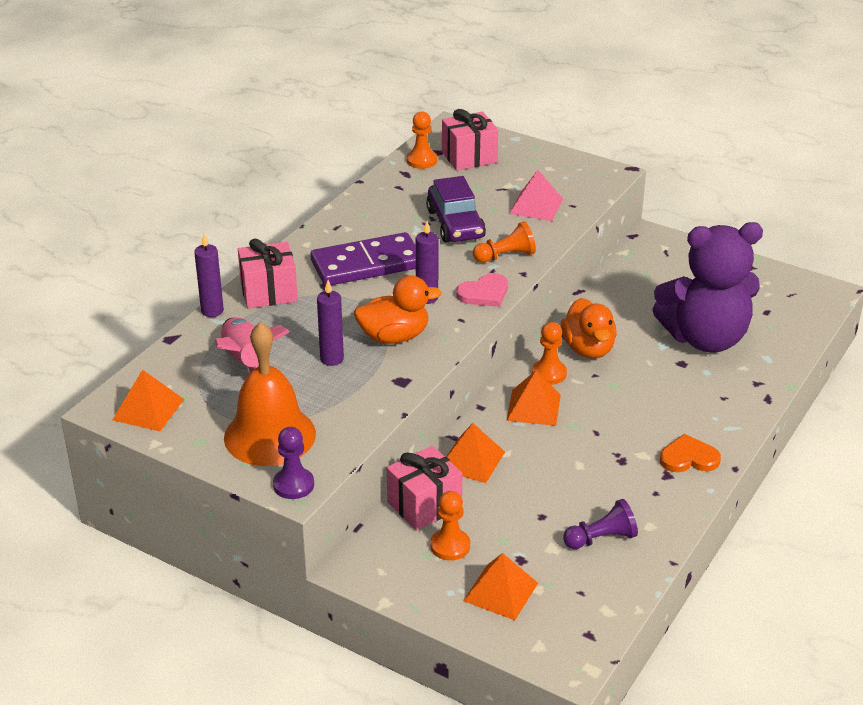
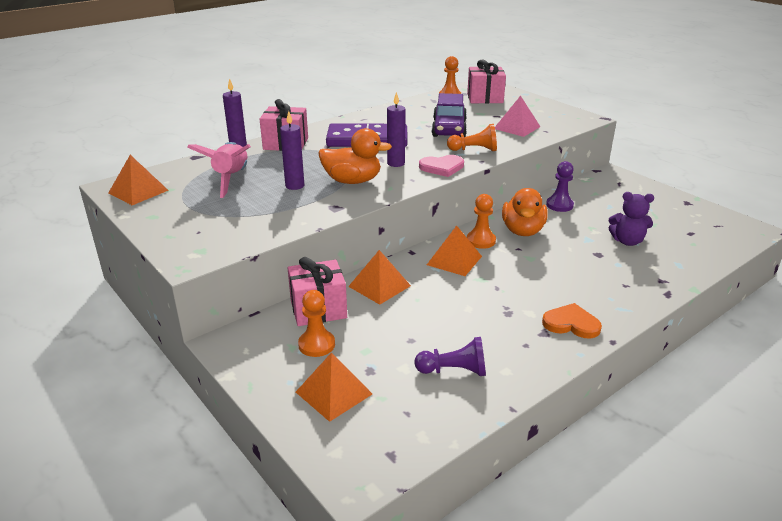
camera: 20 degrees right, 5 degrees down
orange bell [224,322,316,466] -> none
purple pawn [273,427,314,499] -> purple pawn moved to [546,161,574,212]
purple teddy bear [652,222,763,352] -> purple teddy bear [609,192,654,246], size x0.46

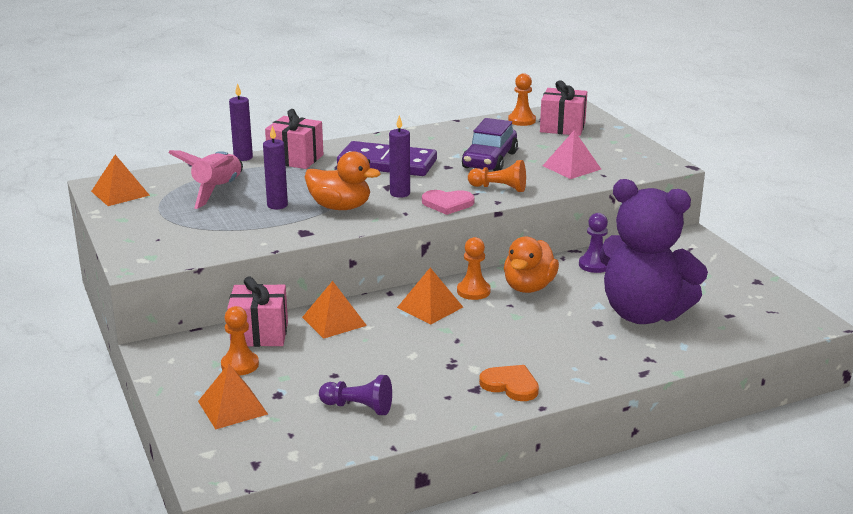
camera: 15 degrees right, 5 degrees down
purple teddy bear [609,192,654,246] -> purple teddy bear [599,179,708,324], size x2.17

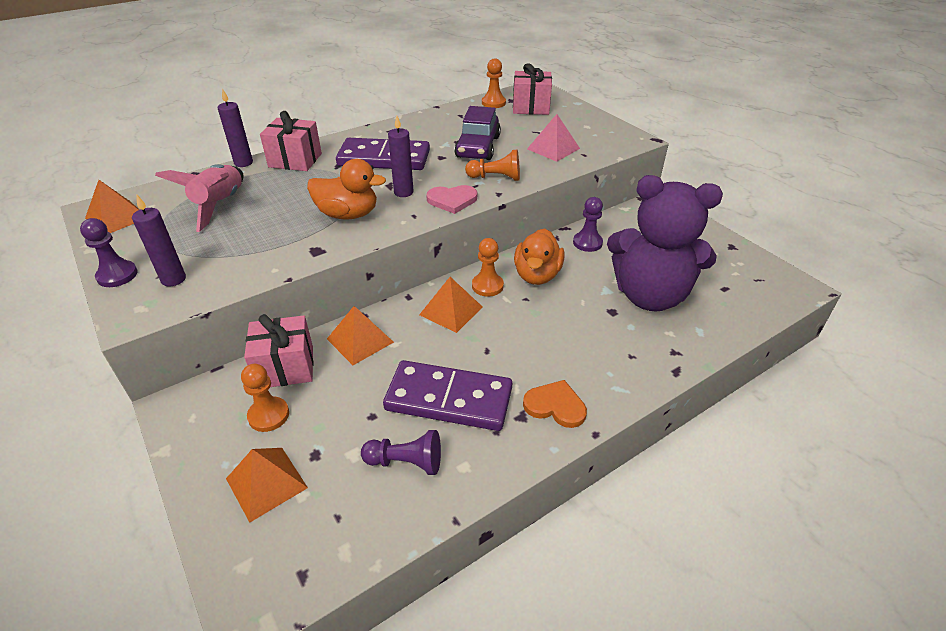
camera: 10 degrees left, 15 degrees up
purple candle [263,125,288,209] -> purple candle moved to [132,195,186,286]
none -> purple pawn [80,218,137,287]
none -> purple domino [383,360,512,431]

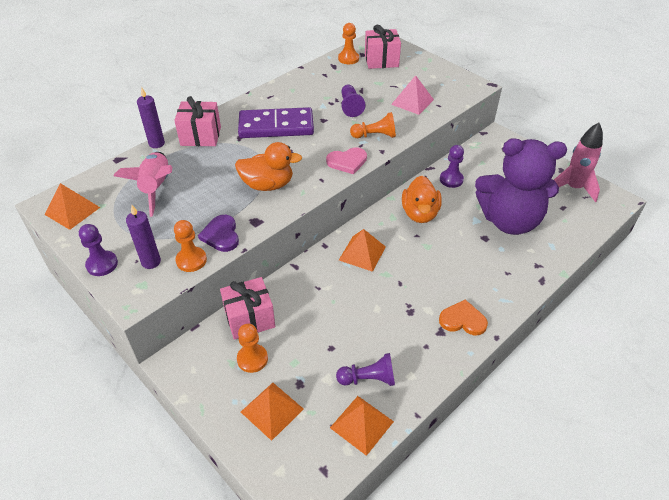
camera: 10 degrees left, 5 degrees up
orange pyramid [327,306,394,365] -> orange pyramid moved to [330,396,394,456]
purple domino [383,360,512,431] -> none
purple candle [388,116,414,197] -> none
purple car [454,106,501,160] -> purple pawn [341,84,365,117]
orange pawn [472,238,504,297] -> orange pawn moved to [174,220,207,272]
none -> purple heart [198,215,239,252]
none -> pink rocket [554,123,603,202]

